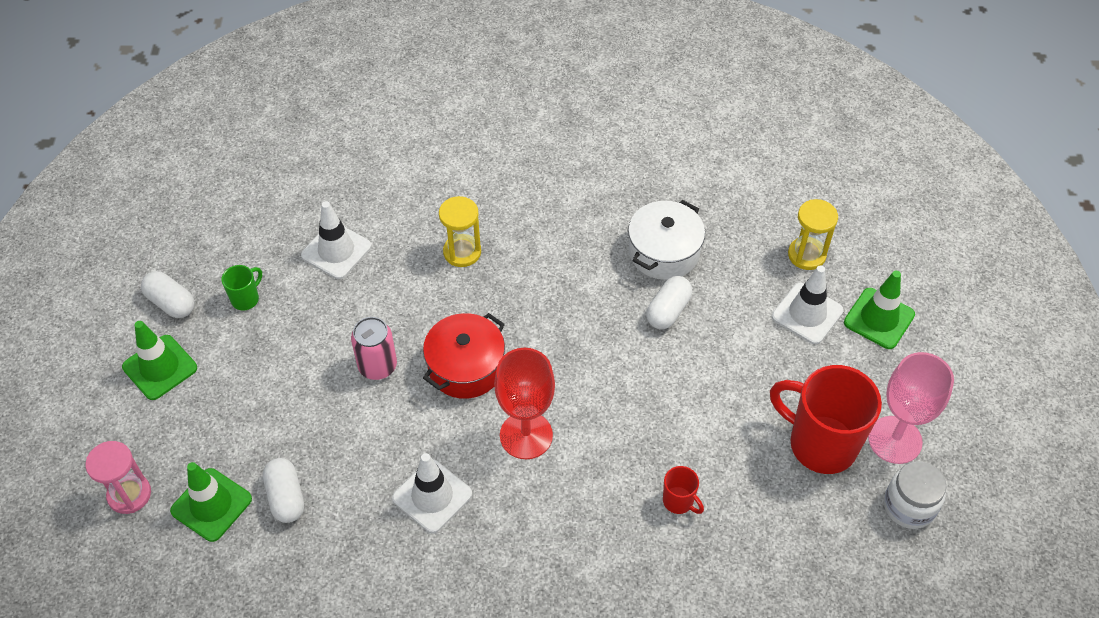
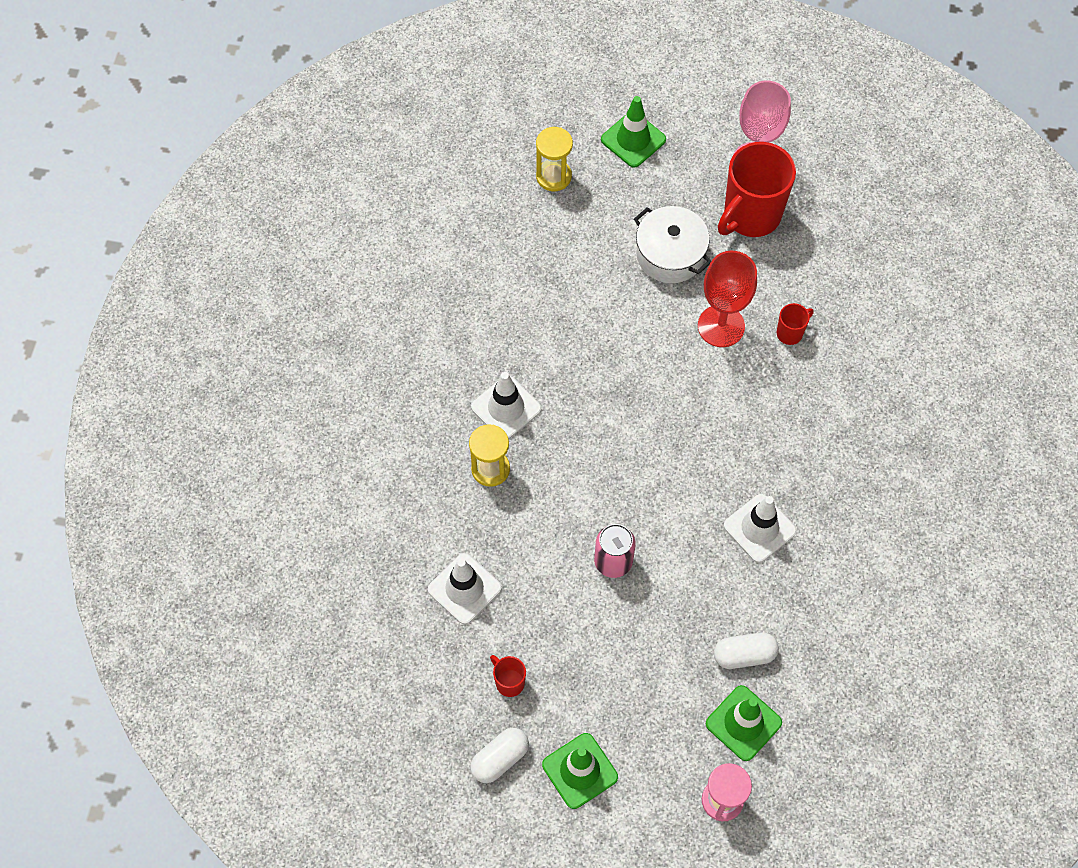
camera: 80 degrees left, 10 degrees up
green mug [221,265,262,311] -> red mug [490,655,526,697]
red pot [423,313,505,399] -> none
red goblet [494,348,555,459] -> red goblet moved to [698,251,757,347]
white pot [628,200,705,280] -> white pot moved to [634,206,711,283]
white capsule [646,276,692,329] -> none
white traffic cone [772,265,844,344] -> white traffic cone moved to [471,372,541,439]
white jar [884,461,946,529] -> none

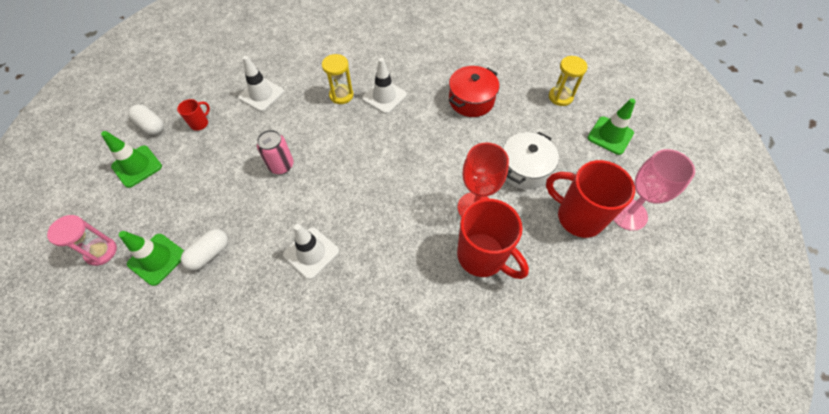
camera: 80 degrees right, 5 degrees down
white capsule [714,632,779,669] -> white capsule turned 60 degrees clockwise [181,229,228,270]
red mug [776,303,814,345] -> red mug [457,199,529,279], size x2.25
none -> red pot [449,66,499,117]

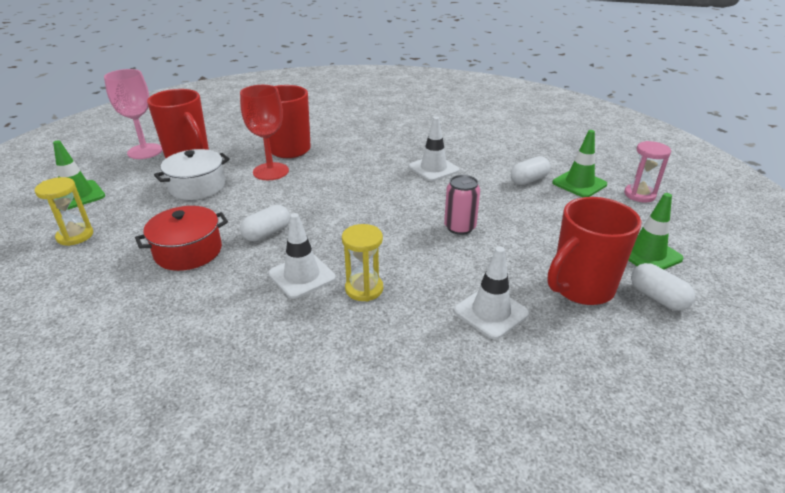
camera: 165 degrees left, 25 degrees down
red mug [177,99,210,131] -> red mug [547,197,641,305], size x2.25
none -> white capsule [240,205,290,241]

